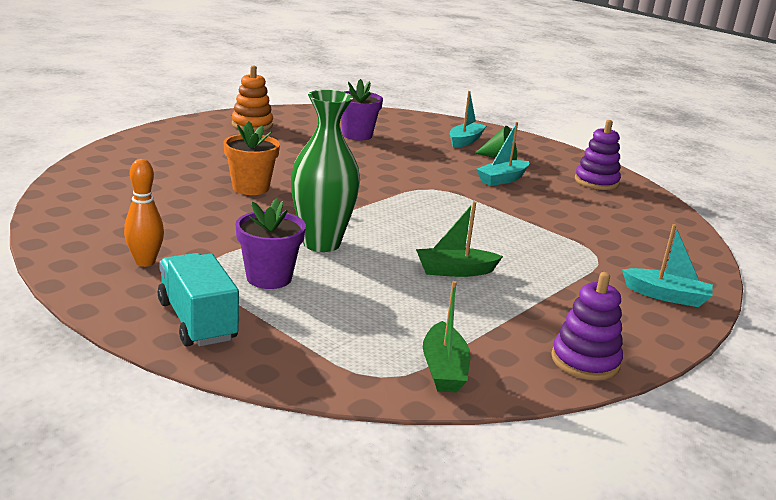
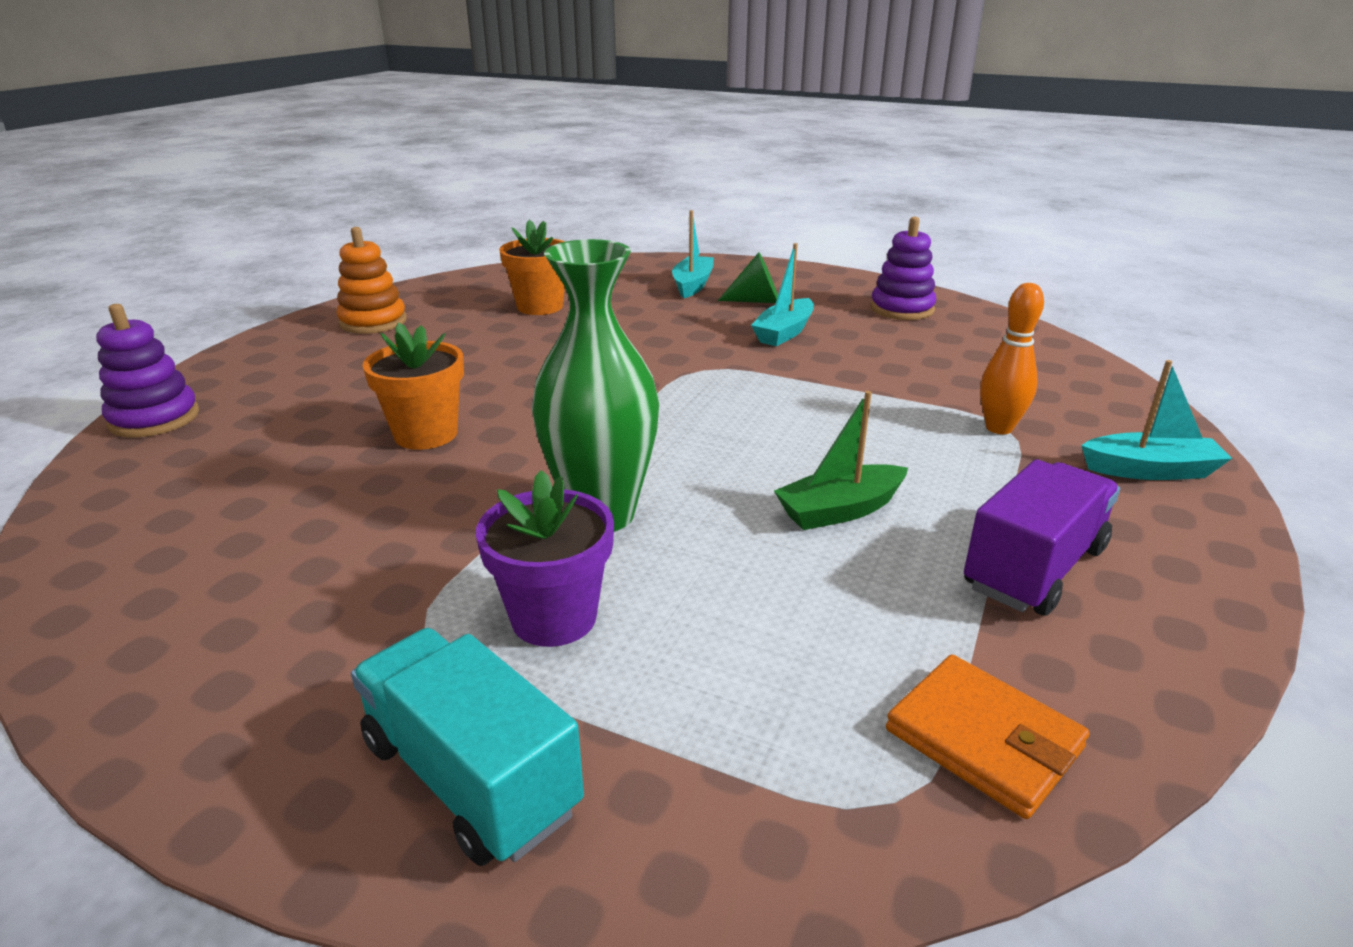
camera: 15 degrees left, 5 degrees up
orange bowling pin [124,159,164,267] -> orange bowling pin moved to [980,283,1044,434]
purple flower pot [341,79,383,141] -> orange flower pot [499,220,565,315]
green boat [423,281,470,393] -> orange wallet [886,655,1089,819]
purple stacking toy [551,272,623,381] -> purple stacking toy moved to [96,304,199,437]
none -> purple truck [964,459,1120,616]

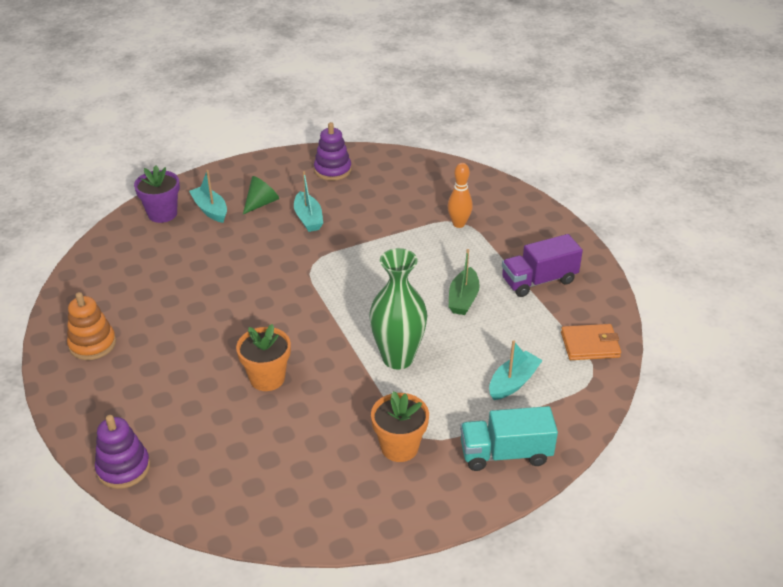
camera: 50 degrees left, 10 degrees up
purple flower pot [476,470,614,647] -> purple flower pot moved to [134,166,180,223]
orange flower pot [499,220,565,315] -> orange flower pot moved to [371,391,429,462]
purple truck [964,459,1120,616] -> purple truck turned 105 degrees counterclockwise [502,234,583,297]
turquoise boat [1081,360,1232,480] -> turquoise boat moved to [489,341,543,400]

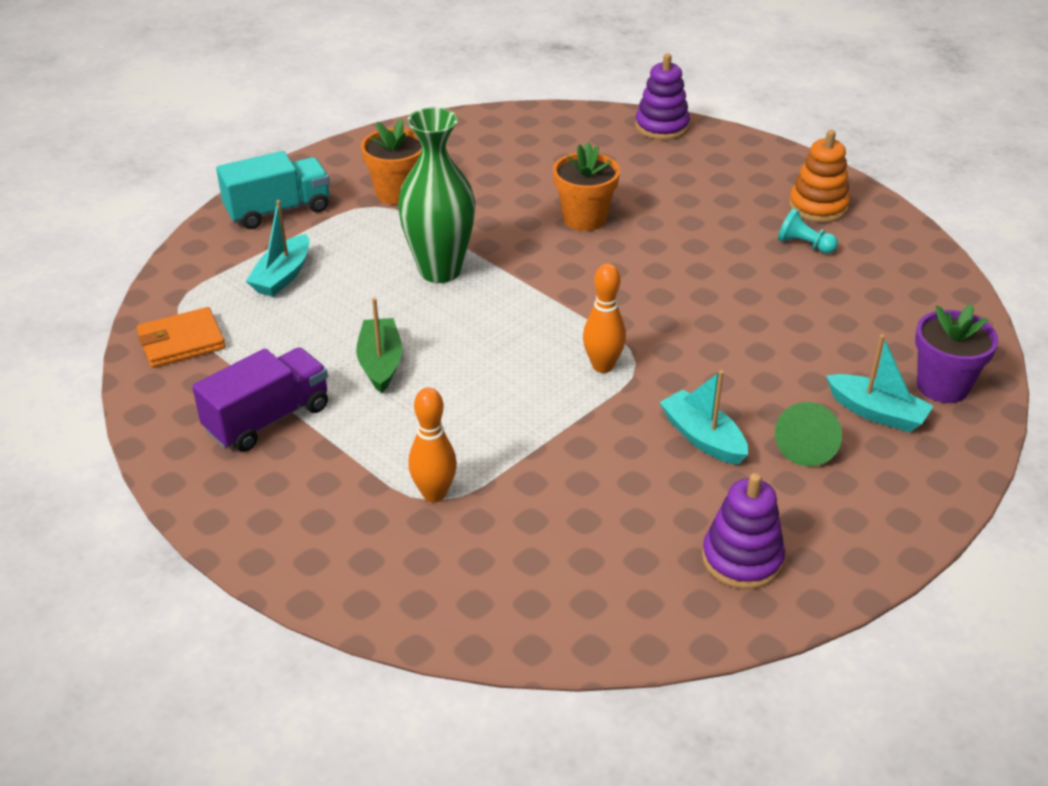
camera: 160 degrees right, 0 degrees up
none -> orange bowling pin [583,263,626,373]
none -> turquoise pawn [778,208,838,254]

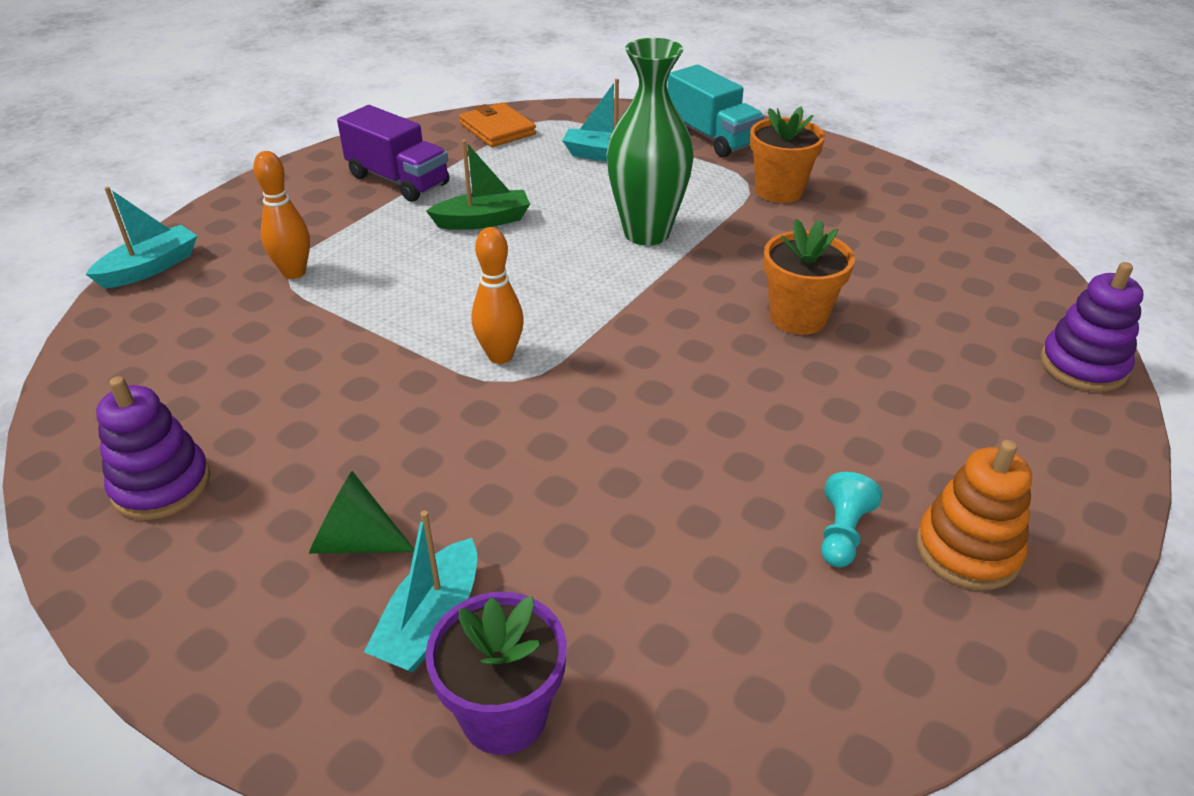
camera: 80 degrees right, 0 degrees up
turquoise boat [659,370,748,465] -> turquoise boat moved to [86,187,197,289]

